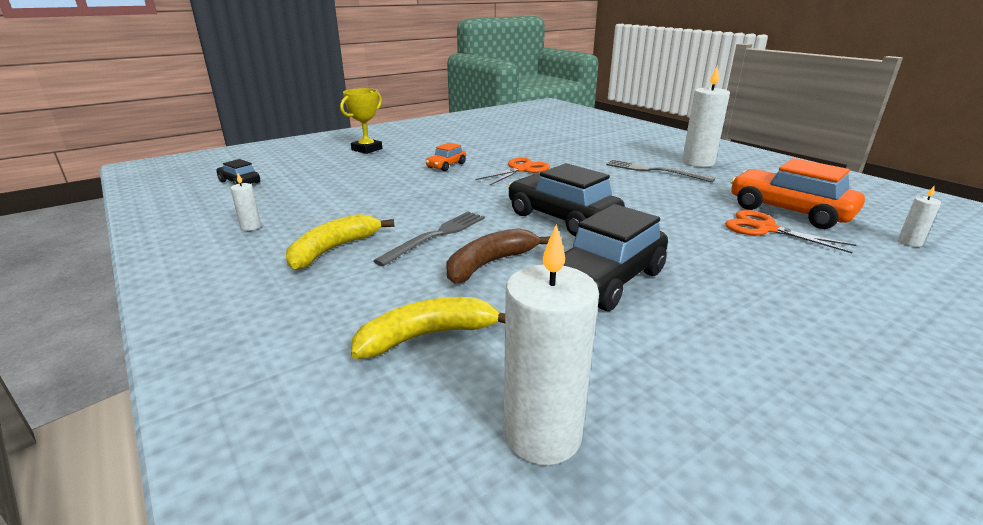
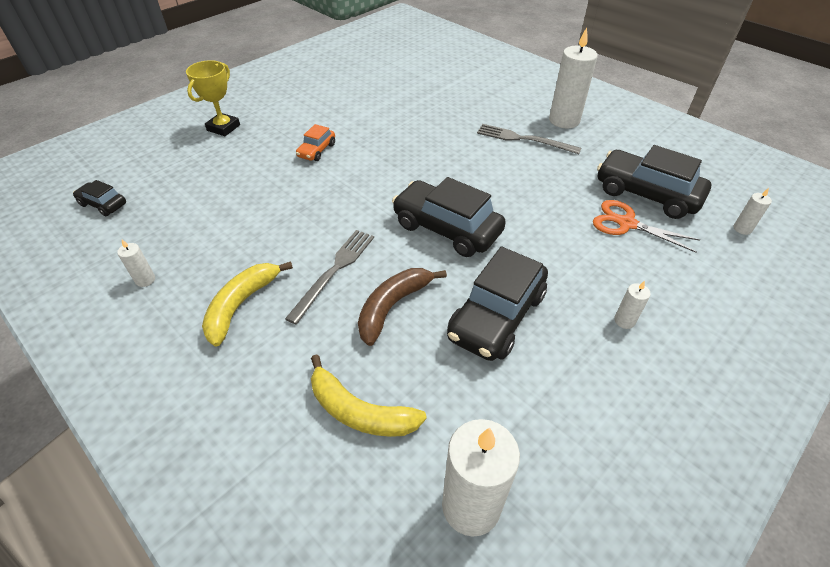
camera: 10 degrees left, 20 degrees up
yellow banana [351,297,505,359] -> yellow banana turned 120 degrees counterclockwise [311,354,427,437]
orange scissors [475,157,550,186] -> none
orange car [731,158,865,229] -> black car [597,145,711,219]
none -> white candle [614,281,651,329]

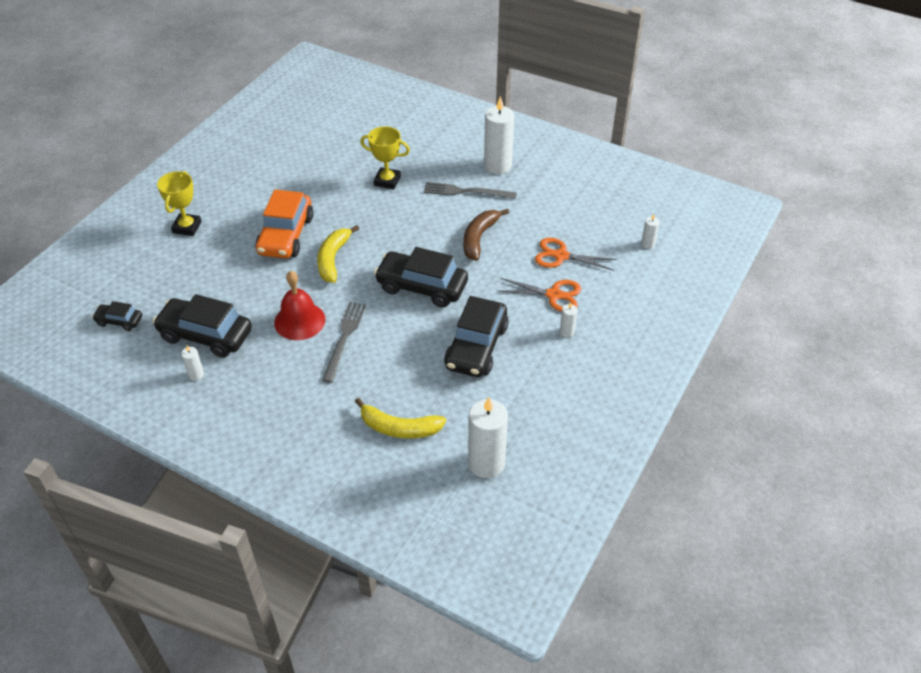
camera: 15 degrees left, 0 degrees up
yellow banana [202,261,293,347] -> yellow banana moved to [317,225,359,283]
orange car [296,124,335,161] -> orange car [255,189,314,258], size x1.98
brown banana [358,268,447,346] -> brown banana moved to [464,209,509,261]
black car [597,145,711,219] -> black car moved to [153,294,252,358]
none -> red bell [274,271,325,340]
none -> yellow trophy [360,126,410,189]
none -> orange scissors [498,278,581,312]

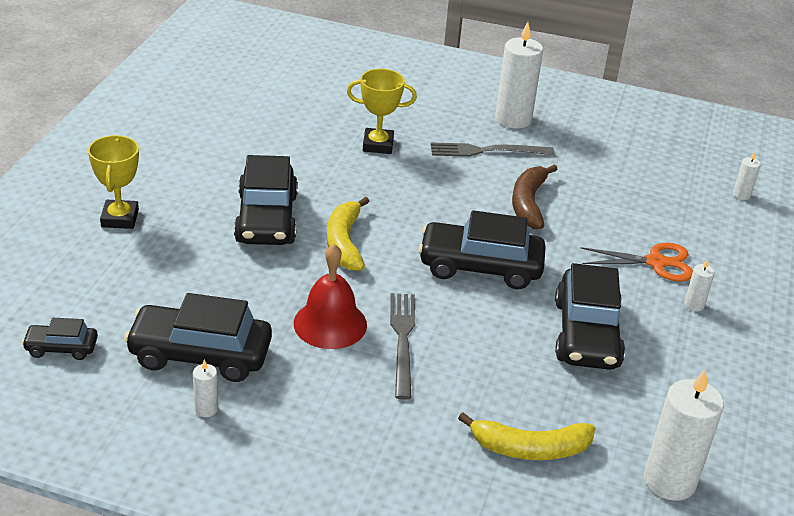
camera: 15 degrees left, 10 degrees down
orange car [255,189,314,258] -> black car [234,155,298,245]
orange scissors [535,238,617,271] -> none

